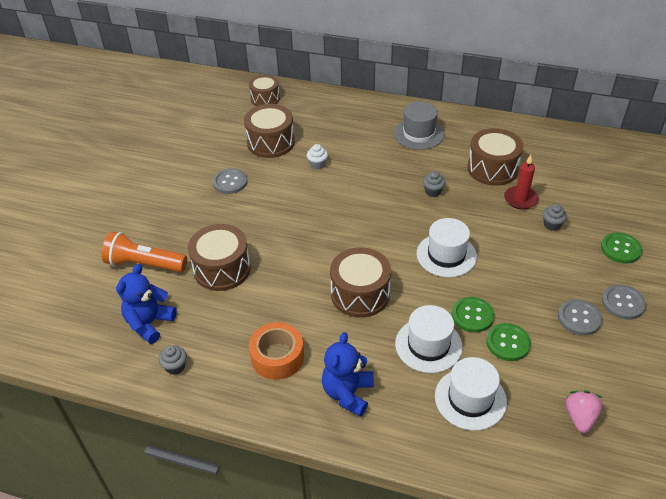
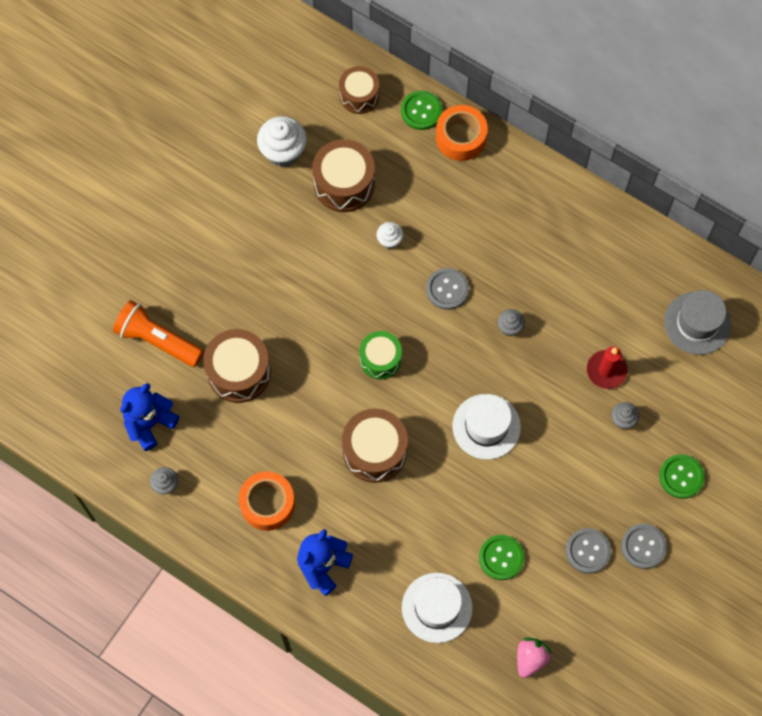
camera: 15 degrees right, 25 degrees up
grey button [213,168,248,194] -> grey button moved to [426,268,469,310]
grey hat [394,101,444,150] -> grey hat moved to [664,290,731,355]
white hat [395,305,463,373] -> none
green button [452,297,494,333] -> green button moved to [401,90,442,130]
brown drum [467,128,523,186] -> none
none -> white cupcake [257,116,307,167]
none -> green drum [359,331,402,379]
none -> orange tape [436,105,488,161]

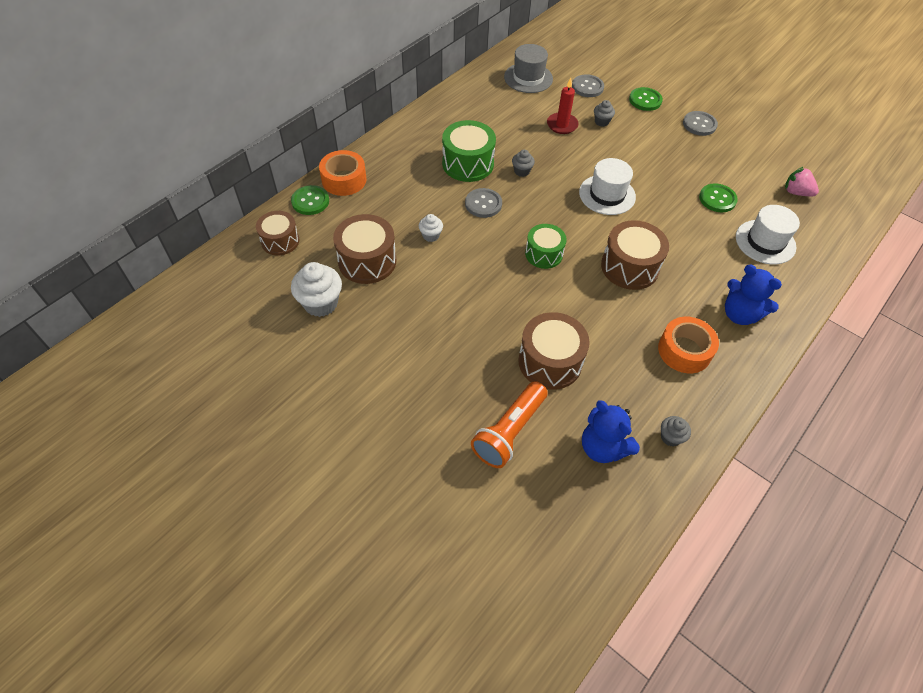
camera: 85 degrees left, 15 degrees down
grey button [566,528,611,574] -> grey button moved to [572,74,604,97]
none -> green drum [442,120,496,182]

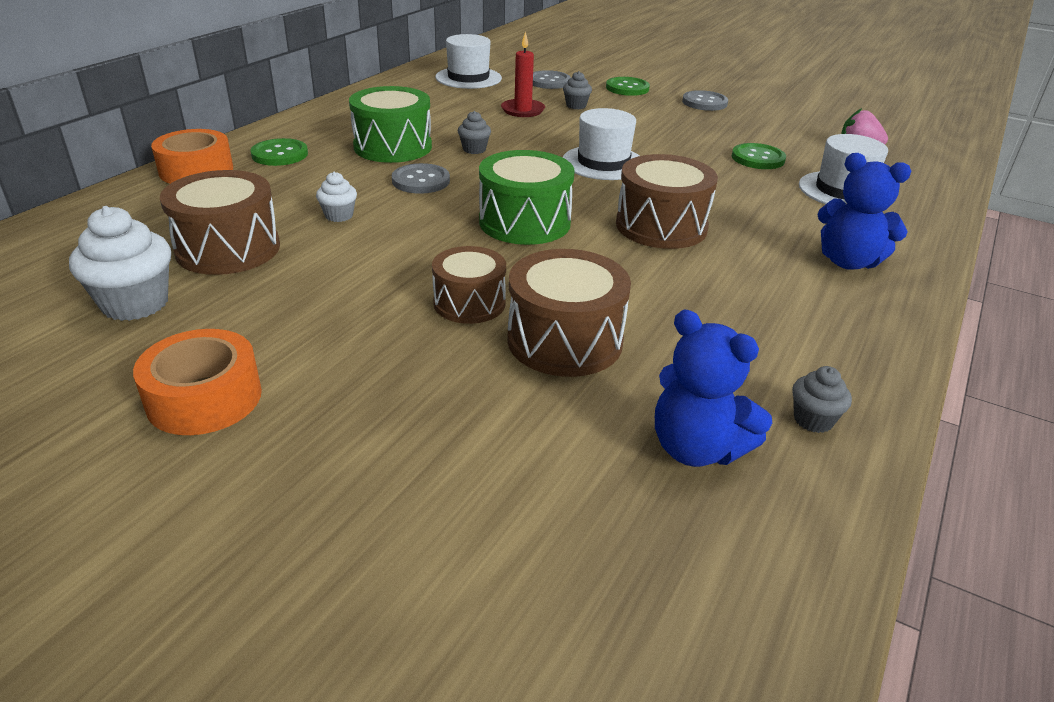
camera: 10 degrees left, 20 degrees down
brown drum [256,211,300,255] -> brown drum moved to [432,246,506,324]
green button [291,185,329,215] -> green button moved to [250,138,308,166]
orange flashlight [471,381,548,468] -> none
grey hat [504,44,553,93] -> white hat [435,34,502,89]
green drum [525,224,567,269] -> green drum [479,150,575,245], size x1.51
orange tape [658,317,719,373] -> orange tape moved to [133,329,262,435]

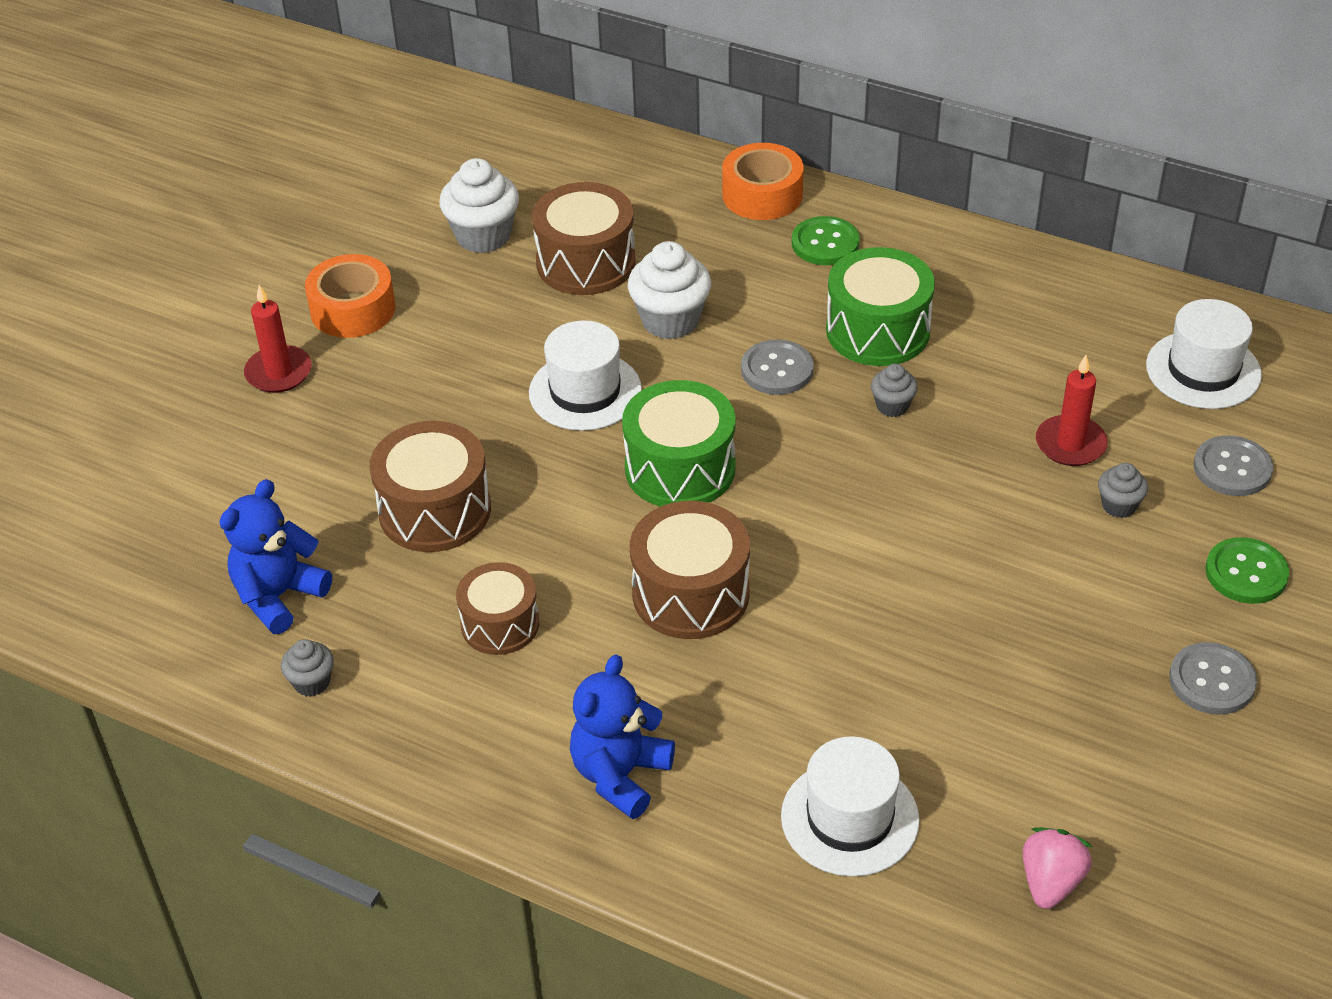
camera: 90 degrees right, 10 degrees up
white cupcake [316,172,357,222] -> white cupcake [628,241,711,339], size x1.87
brown drum [432,246,506,324] -> brown drum moved to [456,562,539,655]
white hat [563,108,639,180] -> white hat moved to [529,320,642,431]
green button [732,143,786,169] -> none
none -> red candle [244,285,312,393]

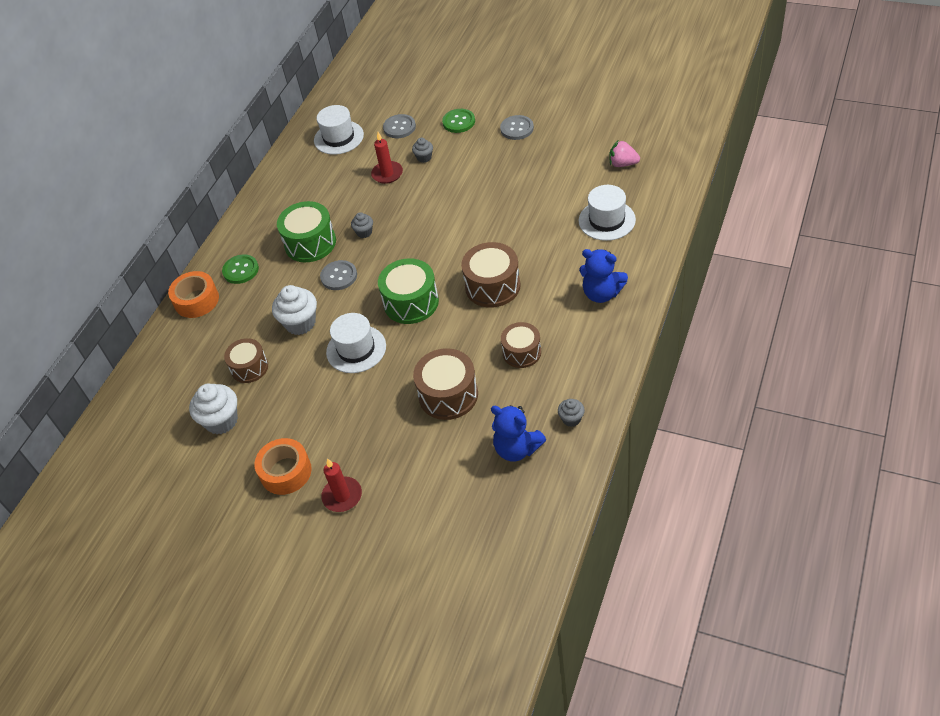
camera: 90 degrees left, 5 degrees up
brown drum [532,182,636,295] -> brown drum [224,338,268,383], size x0.66

